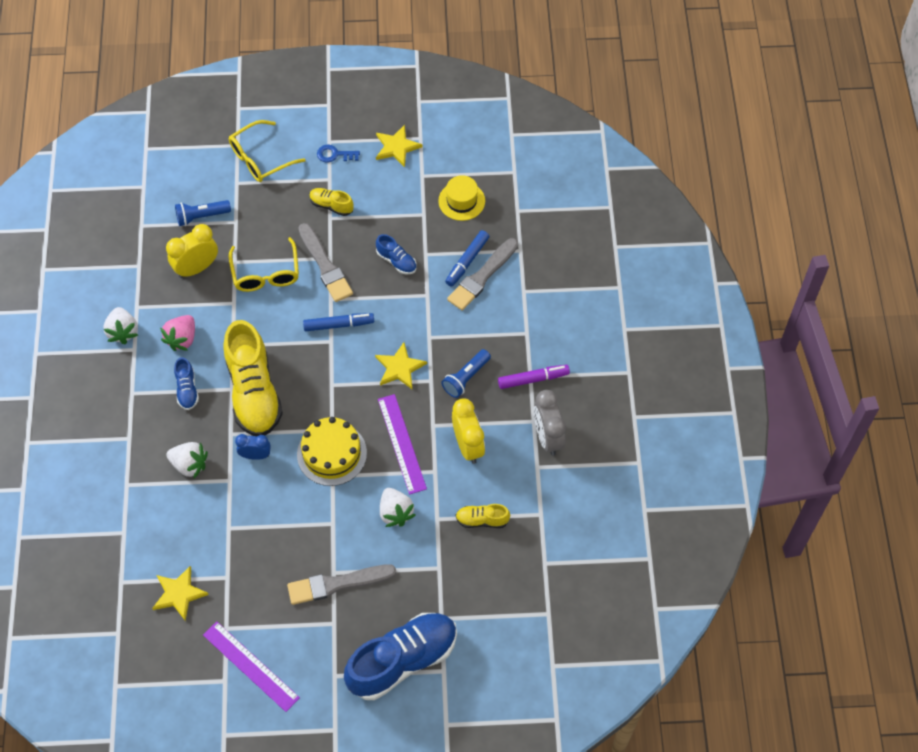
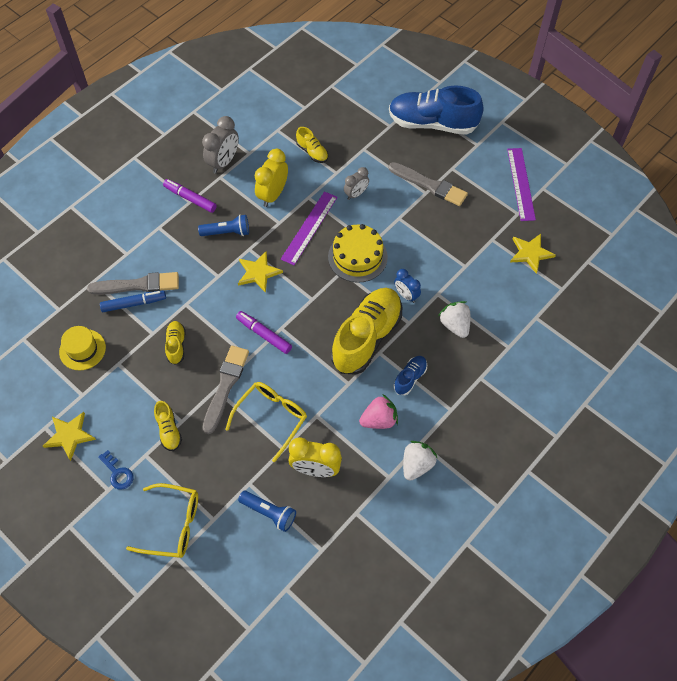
camera: 135 degrees left, 0 degrees up
blue marker [303,313,374,331] -> purple marker [236,311,292,354]
blue shoe [376,234,417,274] -> yellow shoe [165,321,186,365]
white strawberry [380,488,416,527] -> grey clock [344,167,369,200]

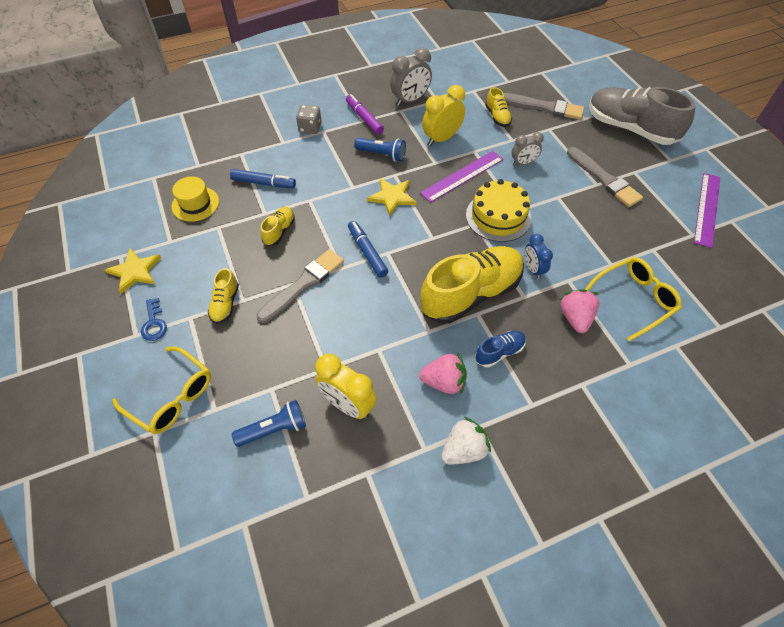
camera: 25 degrees right, 5 degrees down
grey brush [87,272,179,295] -> grey brush moved to [504,93,584,120]
yellow glasses [225,382,307,462] -> yellow glasses moved to [585,257,682,342]
purple marker [236,311,292,354] -> blue marker [348,221,389,278]
blue flashlight [238,491,296,532] -> blue flashlight turned 75 degrees counterclockwise [232,400,306,447]
blue shoe [389,85,483,135] -> grey shoe [589,87,696,145]
white strawberry [438,301,470,338] -> pink strawberry [560,289,599,333]
yellow star [510,234,556,274] -> none
none -> grey dice [296,105,322,134]

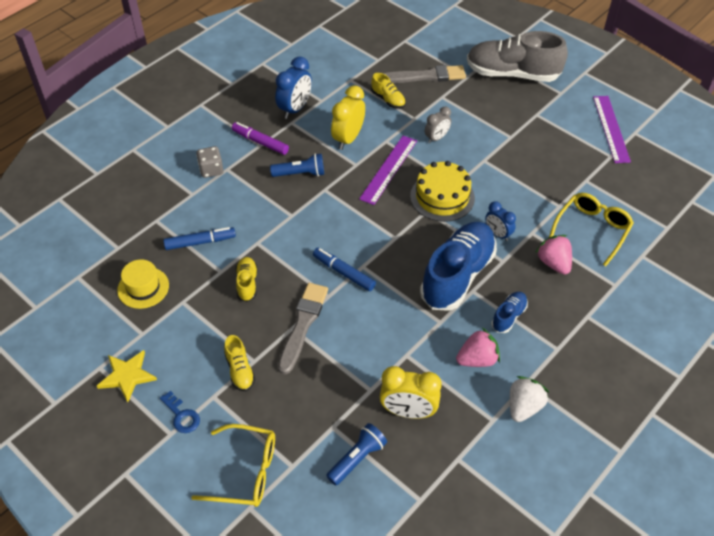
camera: 25 degrees left, 5 degrees down
yellow star [367,178,416,216] -> none
grey clock [390,48,432,106] -> blue clock [275,56,312,119]
yellow shoe [420,246,524,324] -> blue shoe [420,222,497,311]
grey brush [567,147,643,207] -> none

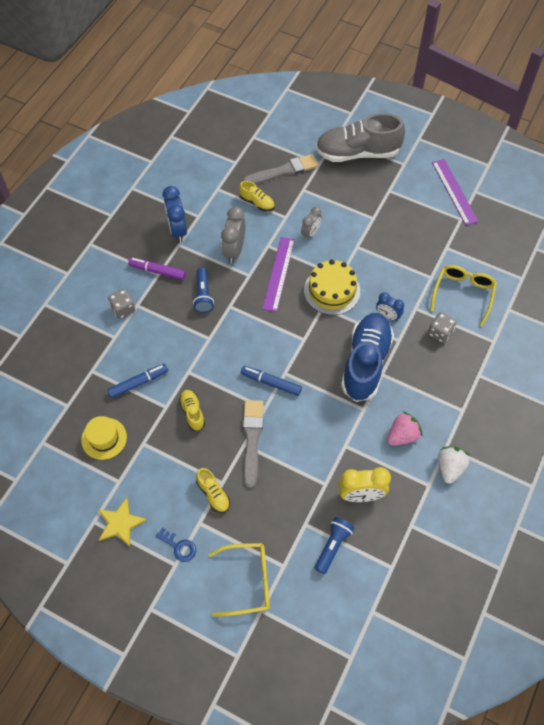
camera: 15 degrees left, 10 degrees up
blue flashlight [270,153,324,177] -> blue flashlight turned 105 degrees clockwise [193,267,214,313]
blue clock [275,56,312,119] -> blue clock turned 150 degrees clockwise [163,186,187,242]
yellow clock [331,85,365,150] -> grey clock [221,206,245,263]
blue shoe [491,292,528,333] -> none
pink strawberry [535,235,572,275] -> grey dice [428,312,457,343]

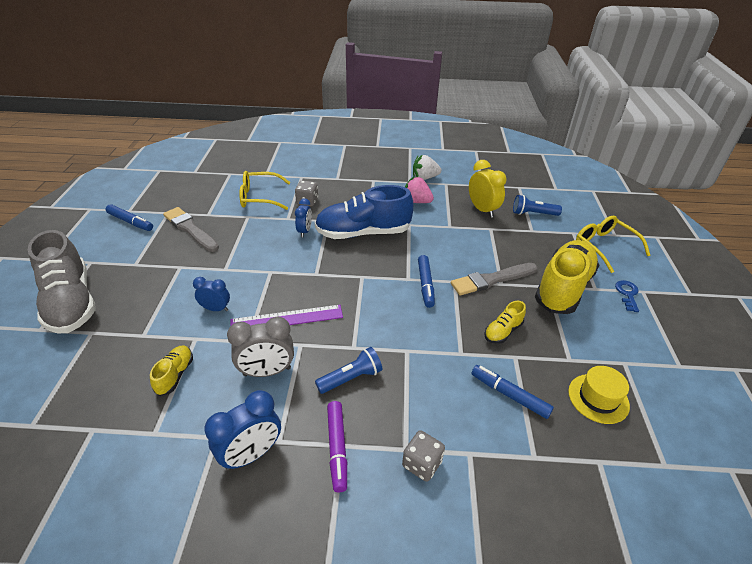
camera: 115 degrees left, 20 degrees down
yellow star [98,498,147,547] -> none
yellow shoe [196,468,230,513] -> yellow shoe [535,240,599,314], size x2.21
grey brush [243,154,319,185] -> grey brush moved to [163,207,219,252]
grey clock [301,207,322,240] -> blue clock [193,277,230,311]
yellow cake [304,259,360,315] -> none
purple ruler [432,159,479,225] -> blue marker [105,204,153,231]

